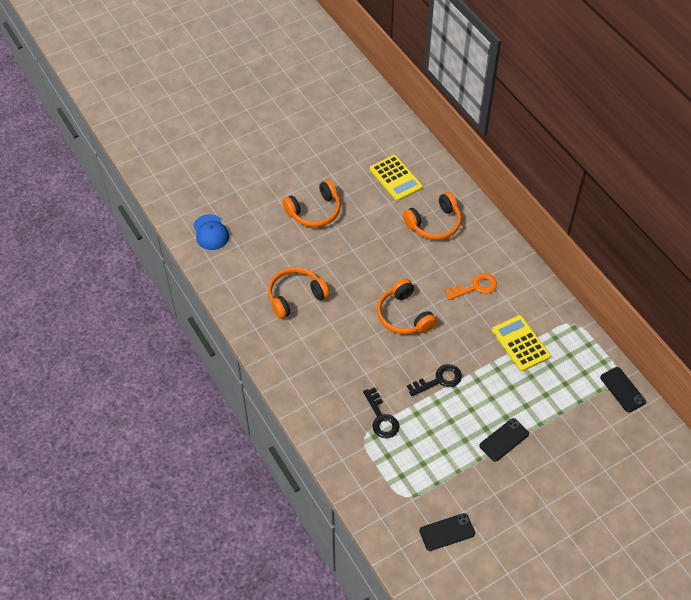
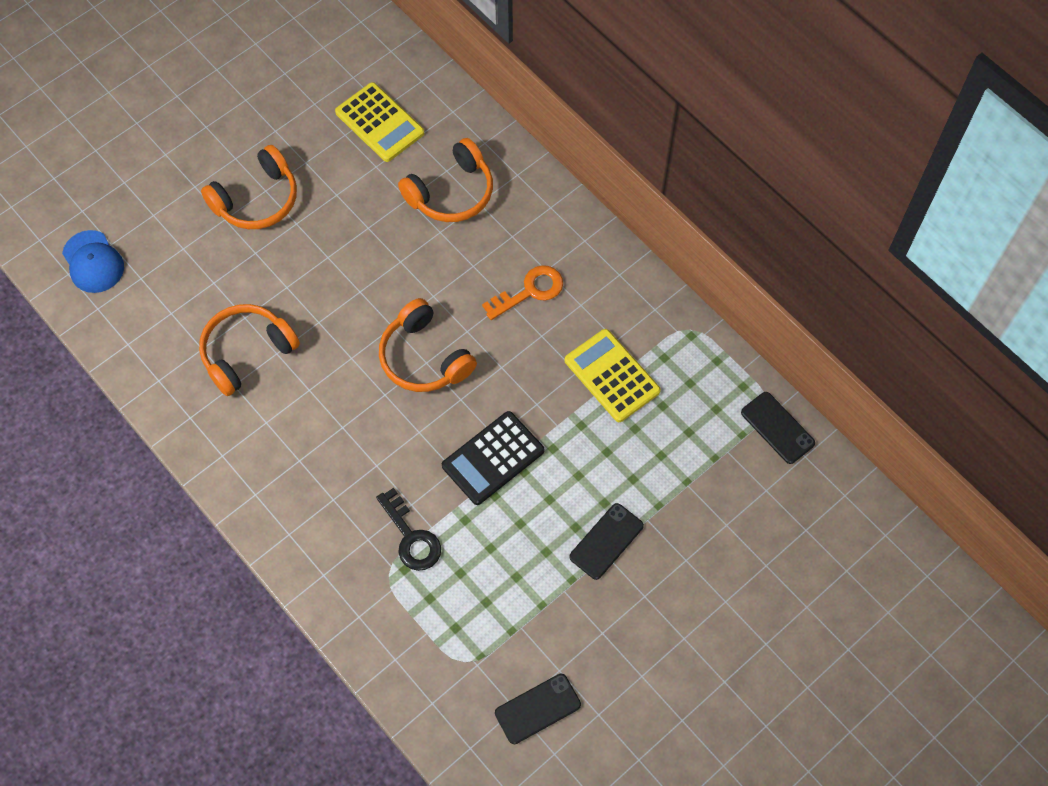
camera: 10 degrees left, 10 degrees up
black key [407,364,462,396] -> black calculator [442,411,544,505]

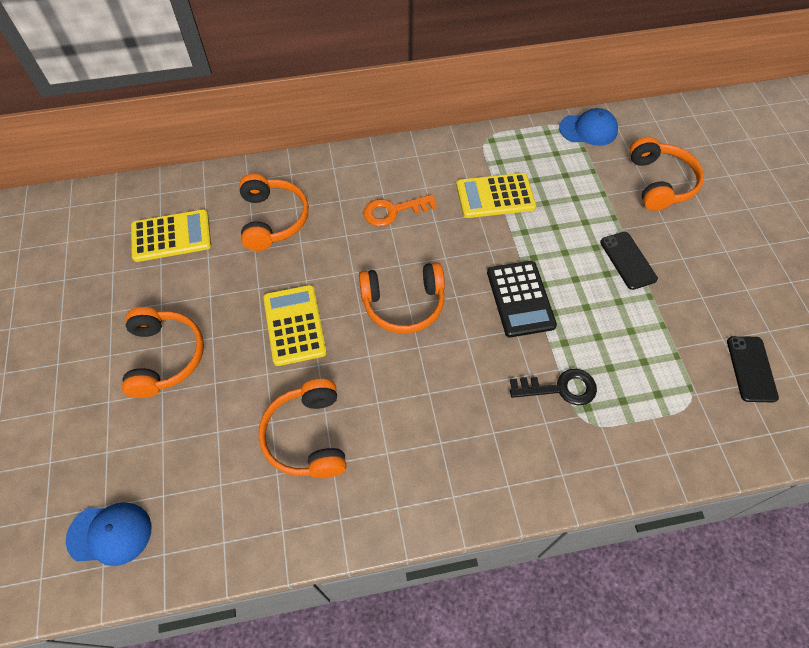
camera: 60 degrees left, 5 degrees down
orange key [482,265,563,320] -> orange key turned 105 degrees counterclockwise [363,194,437,226]
black phone [741,392,815,464] -> blue cap [559,108,618,146]
none -> yellow calculator [263,285,327,366]
none -> orange headphones [629,137,704,211]

